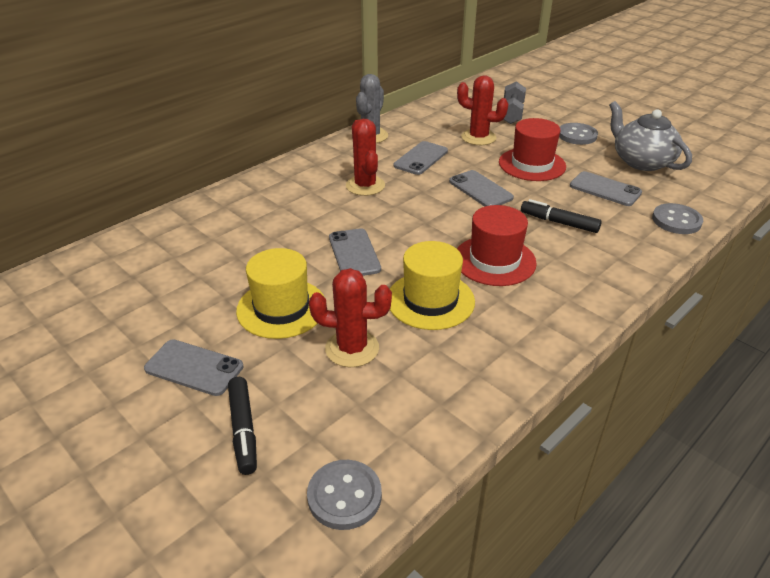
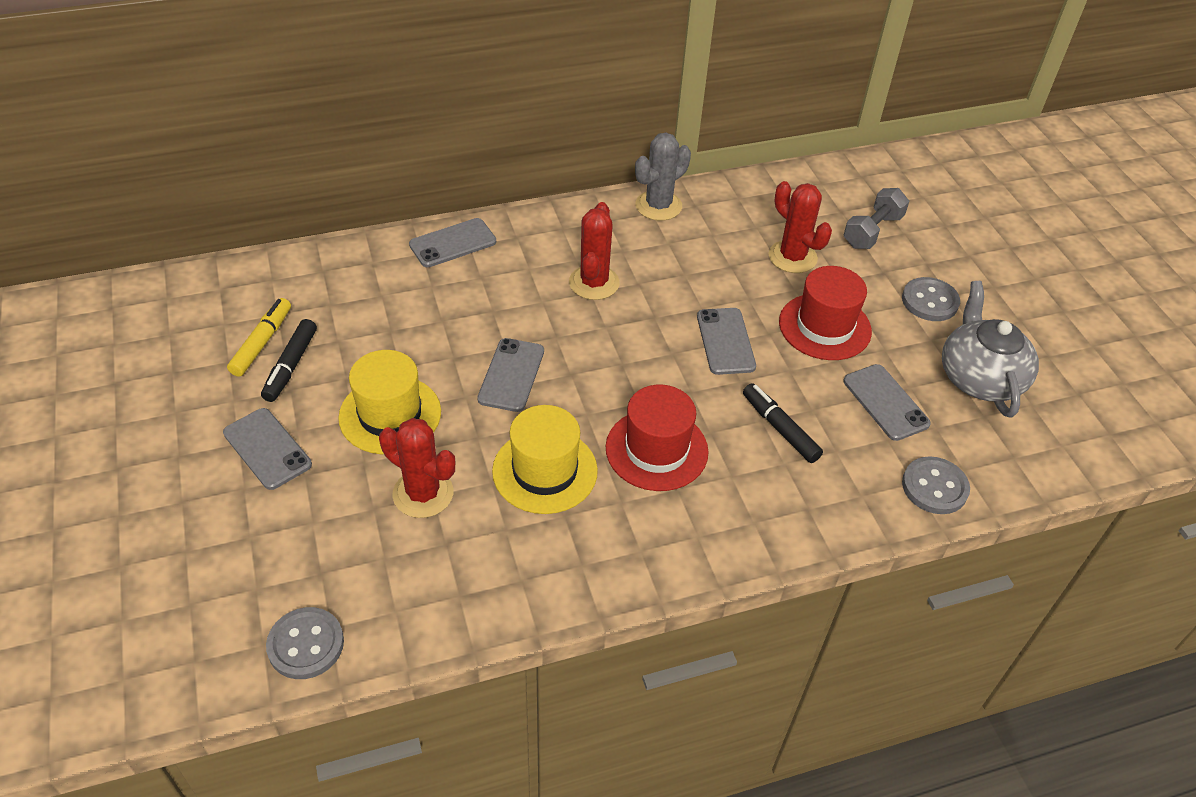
camera: 25 degrees right, 10 degrees up
black marker [228,377,257,475] -> black marker moved to [261,319,317,402]
grey phone [393,141,448,175] -> grey phone moved to [409,218,496,267]
none -> yellow marker [227,298,291,377]

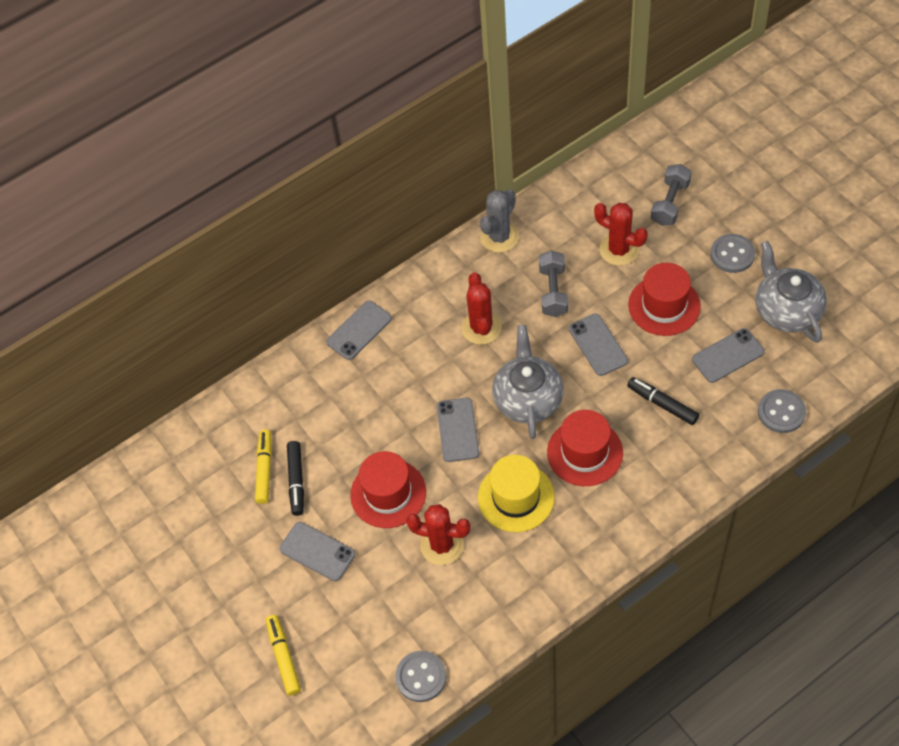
camera: 10 degrees left, 10 degrees up
yellow hat [338,350,441,454] -> red hat [350,451,426,528]
grey phone [843,364,931,441] -> grey phone turned 75 degrees counterclockwise [692,328,764,383]
none -> yellow marker [266,615,301,696]
none -> grey teapot [492,325,563,439]
none -> grey dumbbell [539,250,568,317]

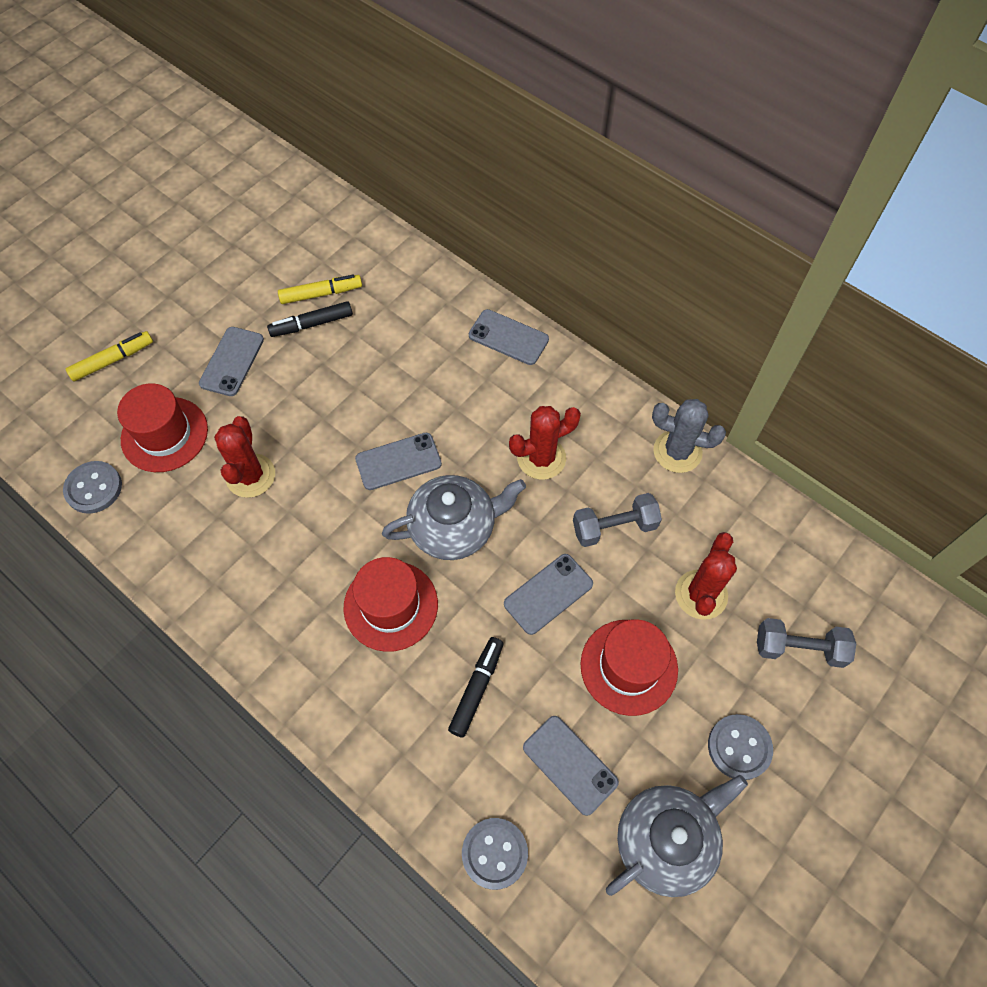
camera: 70 degrees right, 5 degrees up
red hat [350,451,426,528] -> red hat moved to [117,383,208,472]
yellow hat [478,455,555,532] -> none

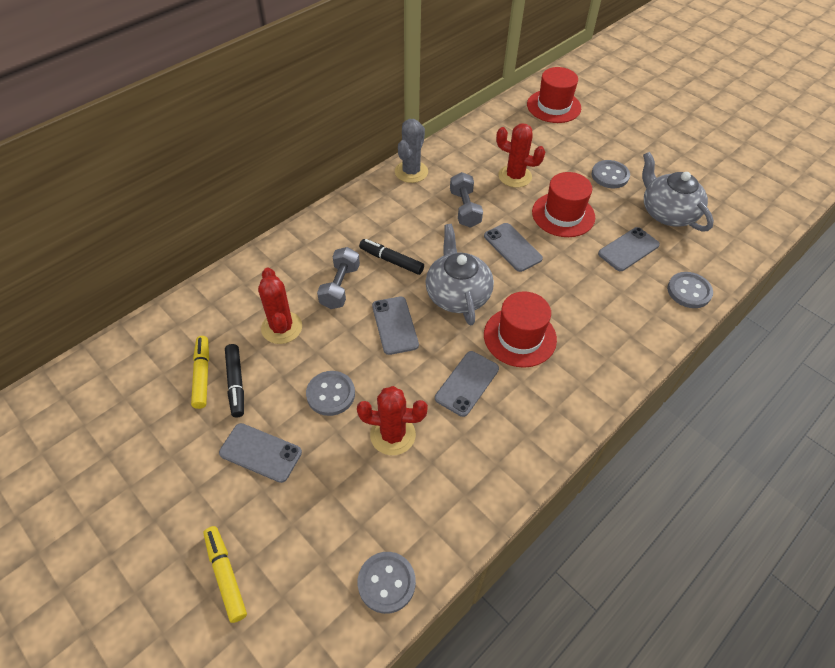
camera: 85 degrees left, 10 degrees down
red hat [117,383,208,472] -> red hat moved to [527,67,581,123]
black marker [448,637,504,738] -> black marker moved to [359,239,424,275]
grey phone [469,309,549,365] -> grey phone moved to [435,351,499,417]
red cactus [509,406,581,480] -> red cactus moved to [258,267,302,344]
grey dumbbell [757,618,856,668] -> grey dumbbell moved to [317,247,360,309]
none -> grey button [306,371,355,416]

